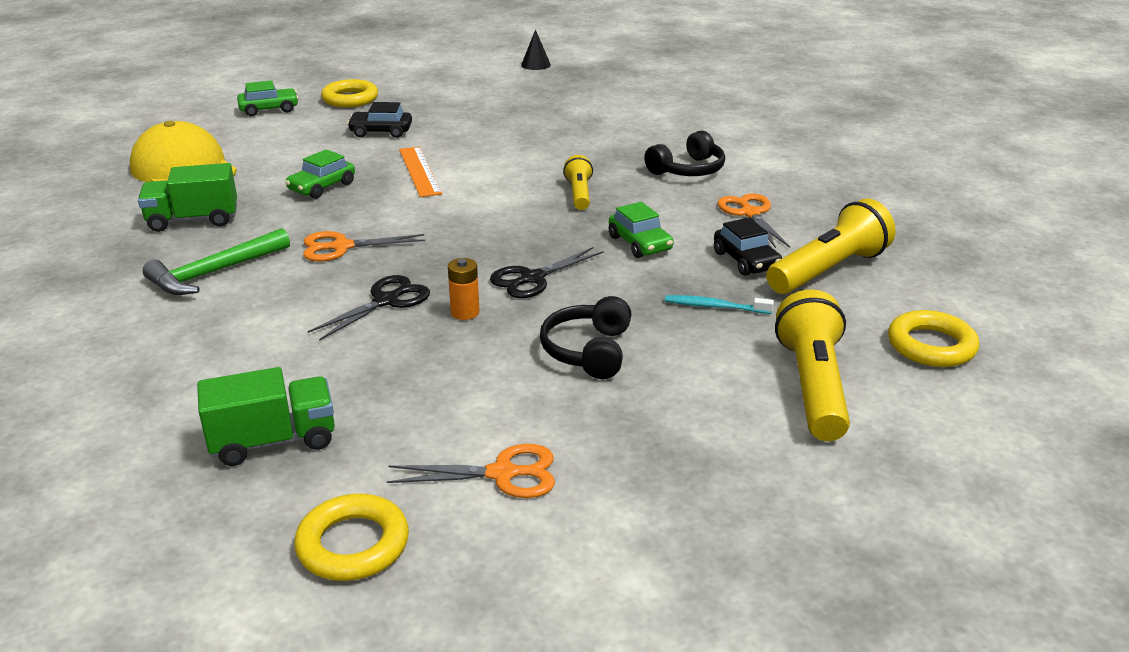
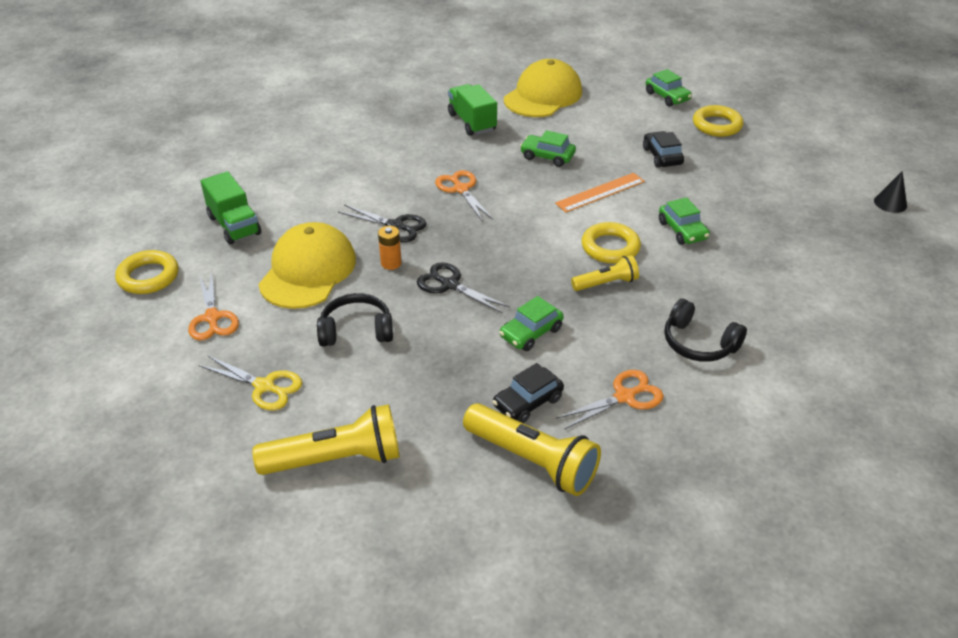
camera: 75 degrees right, 10 degrees up
green hammer [143,228,290,295] -> none
turquoise toothbrush [665,295,774,314] -> none
yellow ring [888,310,979,367] -> yellow ring moved to [581,222,641,264]
none -> yellow scissors [199,355,302,410]
none -> yellow cap [258,222,356,309]
none -> green car [659,197,710,245]

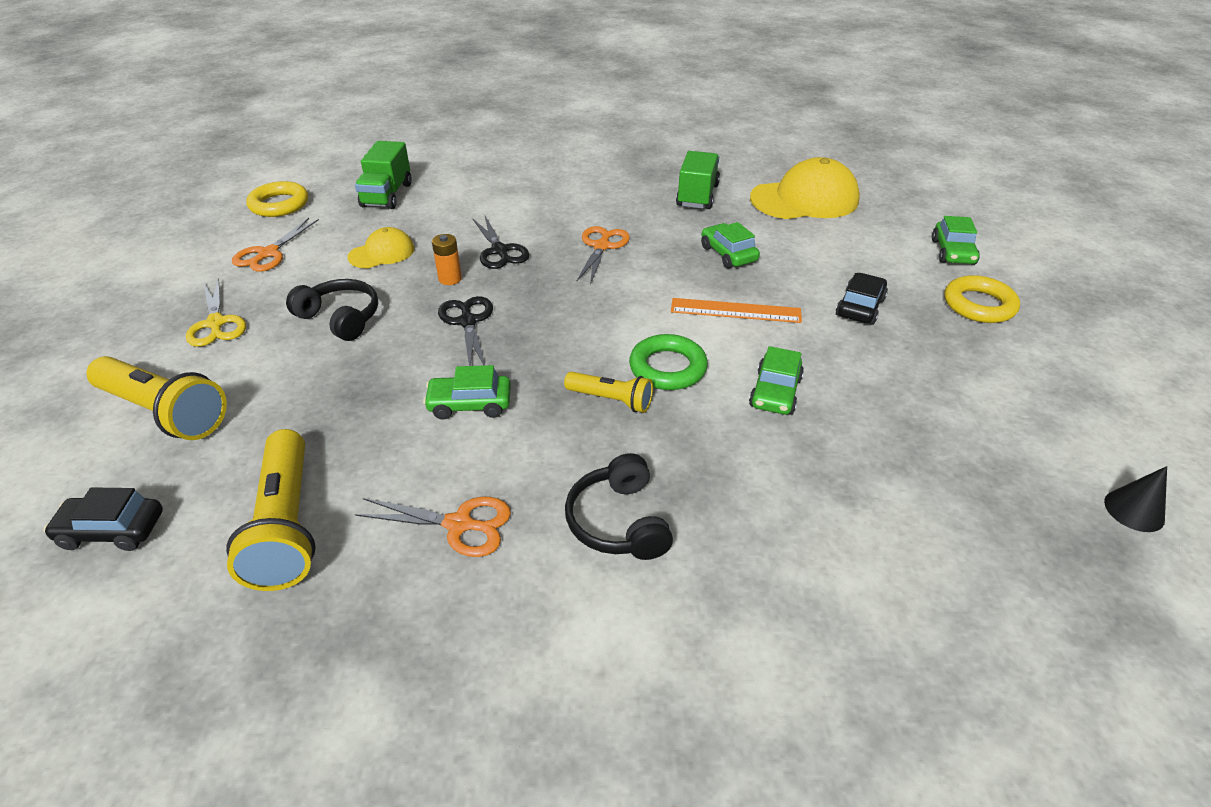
camera: 40 degrees right, 0 degrees up
yellow cap [258,222,356,309] -> yellow cap [348,227,414,268], size x0.54
black car [493,363,564,423] -> black car moved to [43,487,163,551]
yellow ring [581,222,641,264] -> green ring [629,334,708,390]

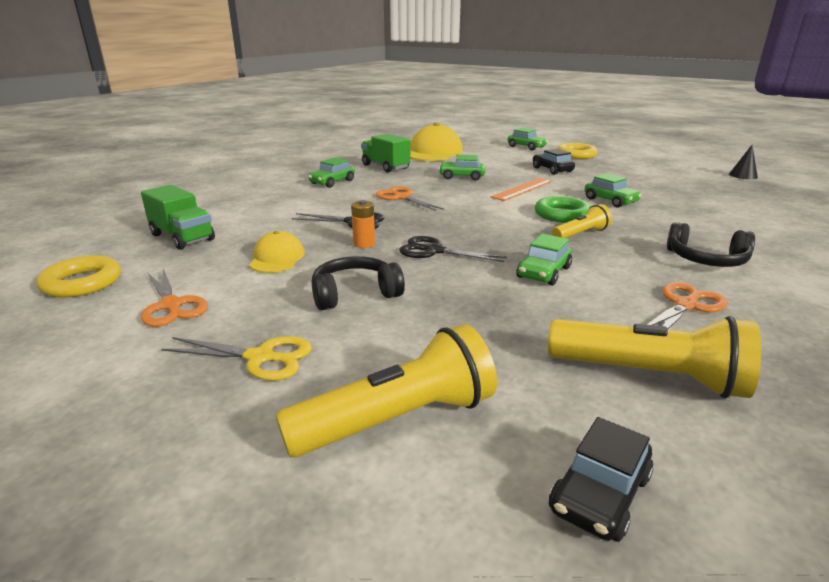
camera: 55 degrees left, 15 degrees down
none -> green car [308,157,355,188]

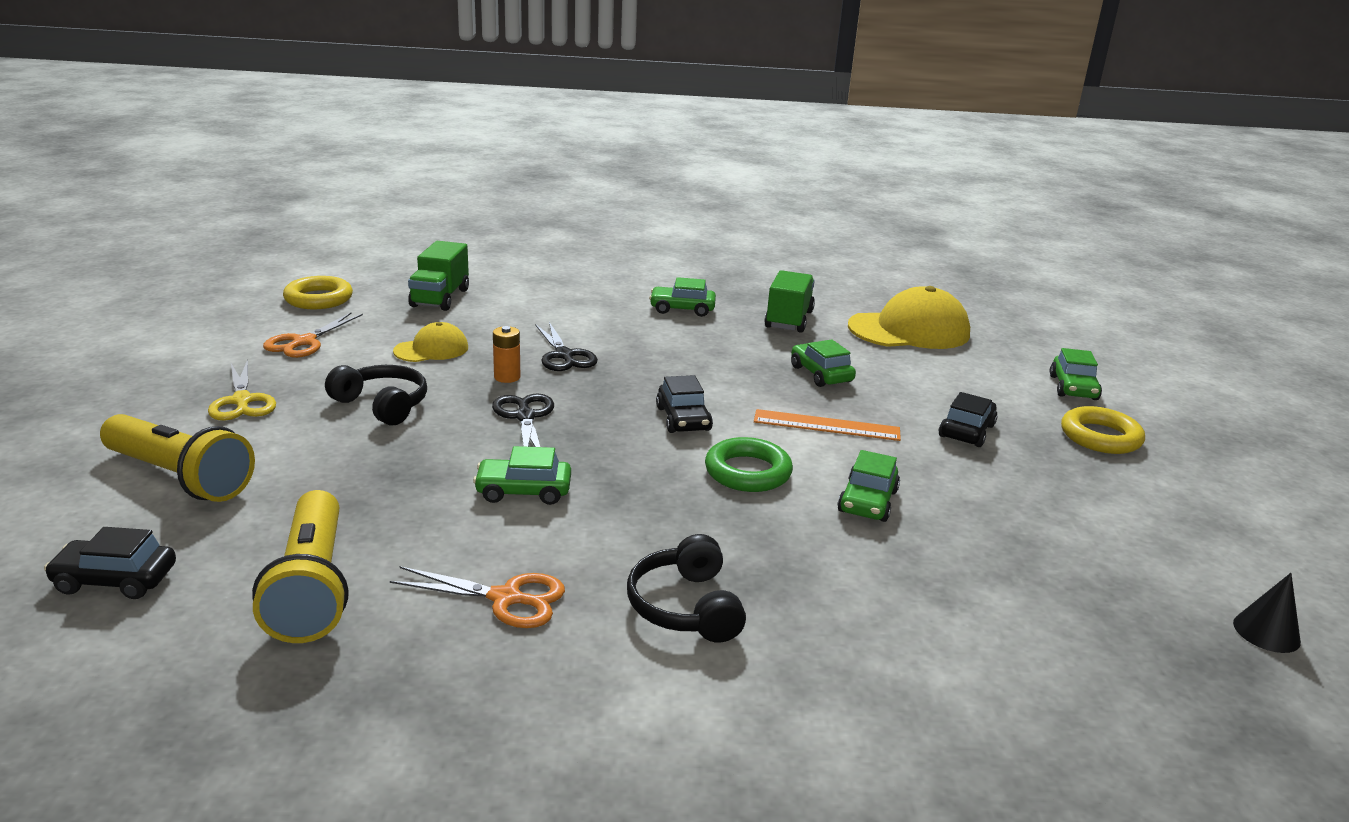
camera: 55 degrees right, 0 degrees up
orange scissors [376,186,444,211] -> none
yellow flashlight [552,204,612,238] -> none
none -> black car [656,375,713,433]

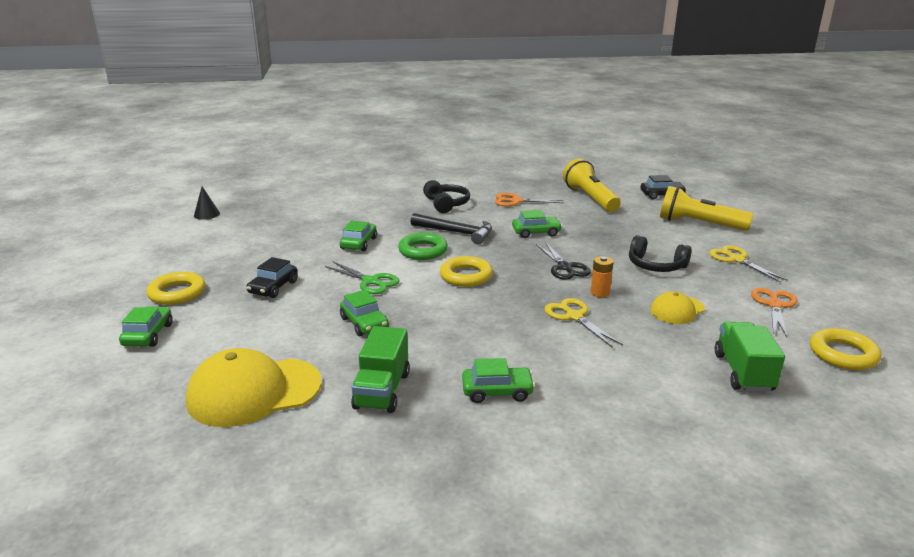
camera: 175 degrees right, 0 degrees up
black scissors [535,322,598,371] -> yellow scissors [544,298,623,348]
black car [656,375,713,433] -> yellow ring [440,256,493,287]
orange ruler [754,409,901,441] -> green scissors [325,262,400,294]
none -> black hammer [410,213,492,245]

